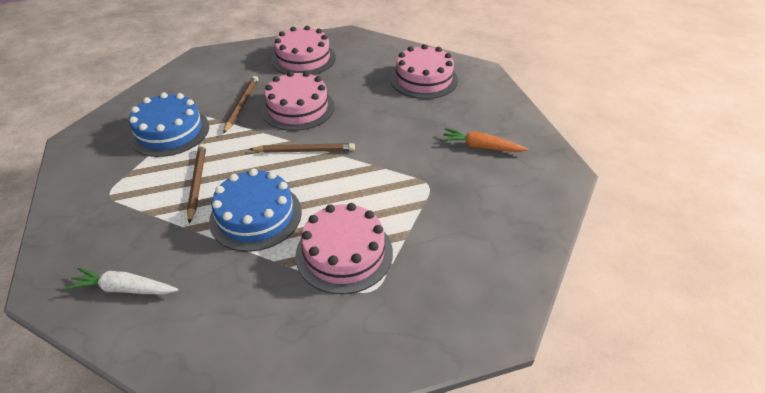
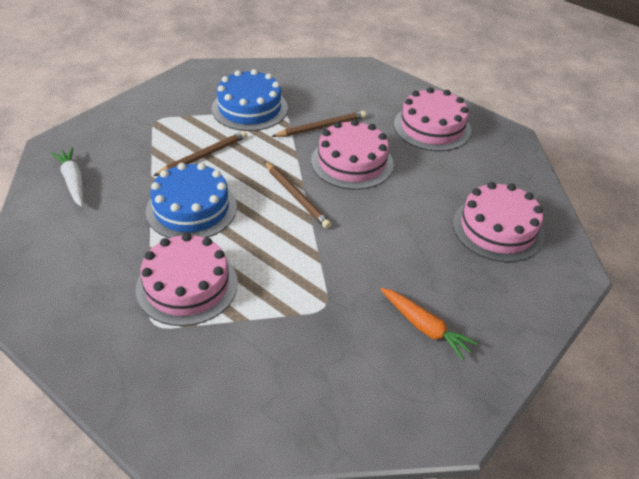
camera: 55 degrees right, 0 degrees up
orange carrot [441,128,529,152] -> orange carrot turned 150 degrees clockwise [380,288,478,360]

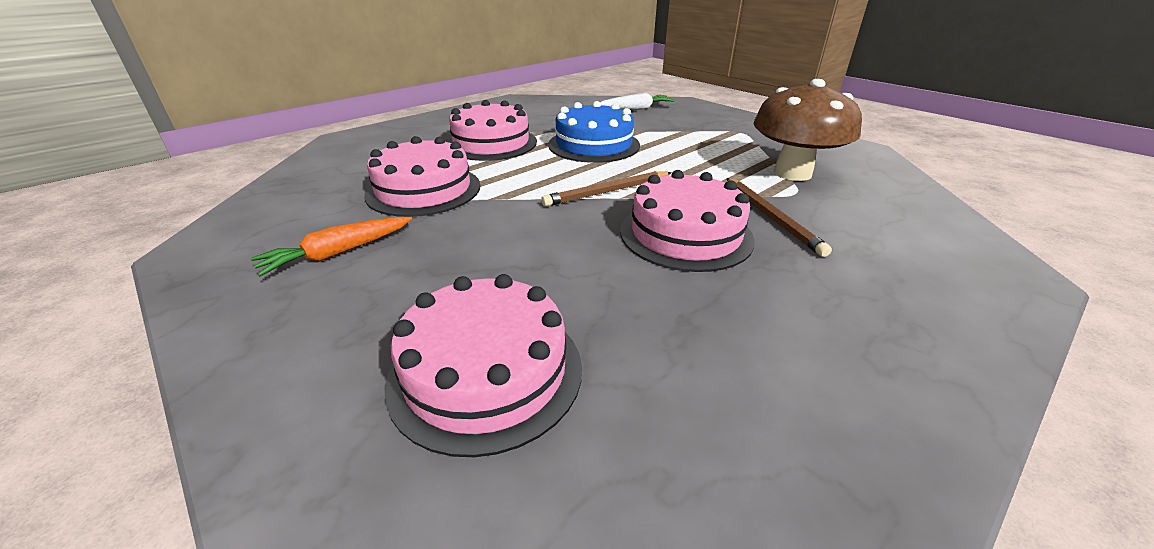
camera: 100 degrees right, 10 degrees down
brown pencil [154,131,247,176] -> none
blue cake [212,69,288,131] -> brown mushroom [754,79,862,181]
pink cake [394,87,471,151] -> pink cake moved to [364,136,480,217]

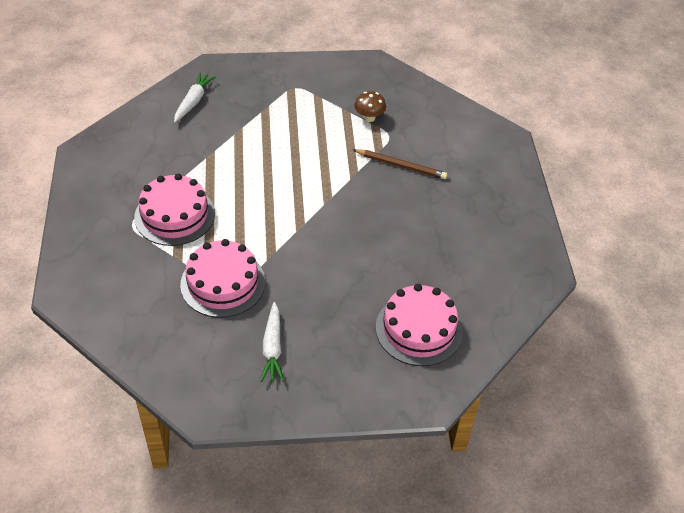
camera: 55 degrees left, 15 degrees up
orange carrot [250,217,412,276] -> white carrot [261,302,284,382]
brown pencil [541,171,672,207] -> none
blue cake [548,101,640,163] -> none
pink cake [620,170,755,272] -> none
brown mushroom [754,79,862,181] -> brown mushroom [354,91,386,122], size x0.49

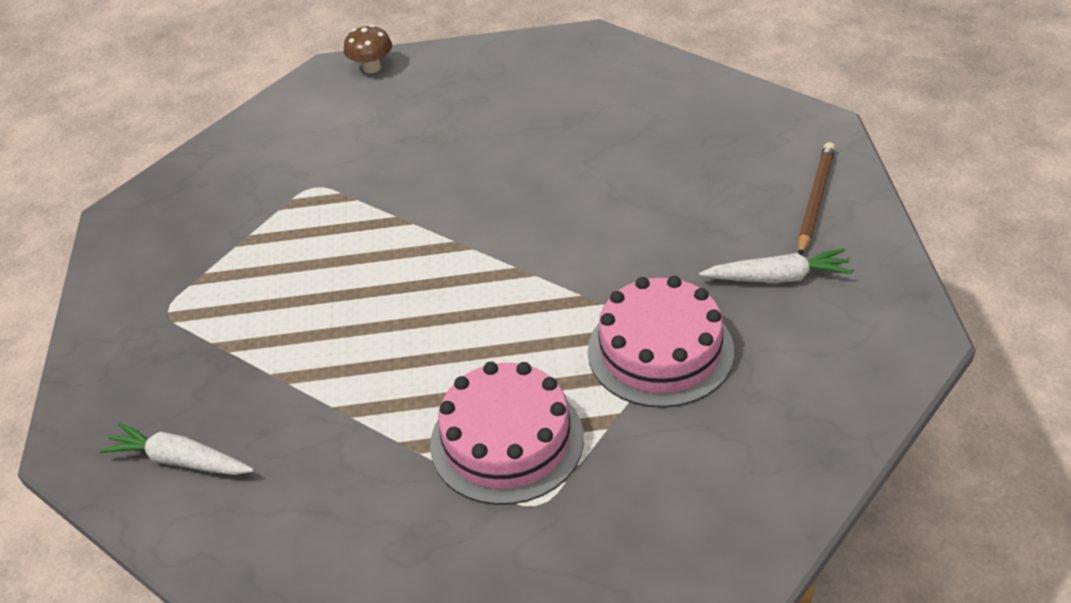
camera: 85 degrees left, 5 degrees down
brown pencil [352,149,447,179] -> brown pencil moved to [798,142,835,255]
brown mushroom [354,91,386,122] -> brown mushroom moved to [344,25,392,73]
pink cake [376,284,463,366] -> none

